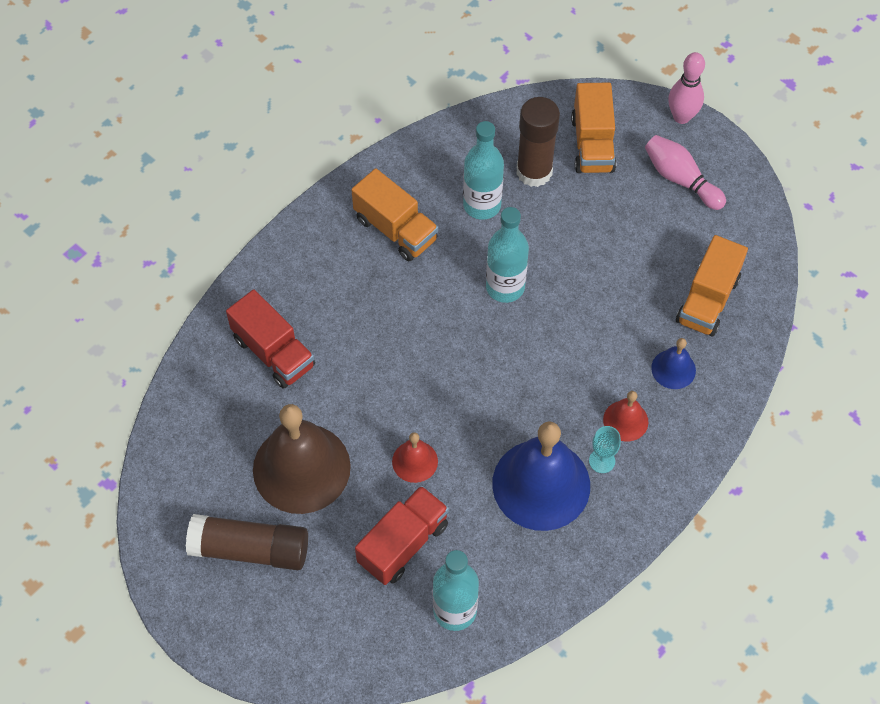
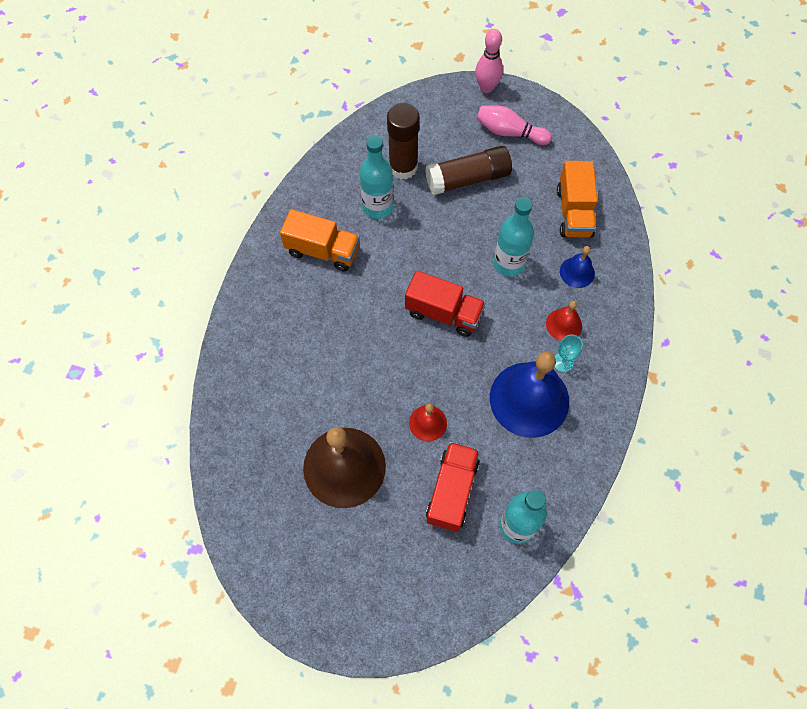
camera: 25 degrees left, 5 degrees up
brown glue stick [186,514,308,570] -> brown glue stick moved to [425,146,512,195]
red truck [226,289,315,389] -> red truck moved to [405,271,486,337]
turquoise bottle [486,207,529,303] -> turquoise bottle moved to [494,197,534,277]
orange truck [571,83,616,173] -> none

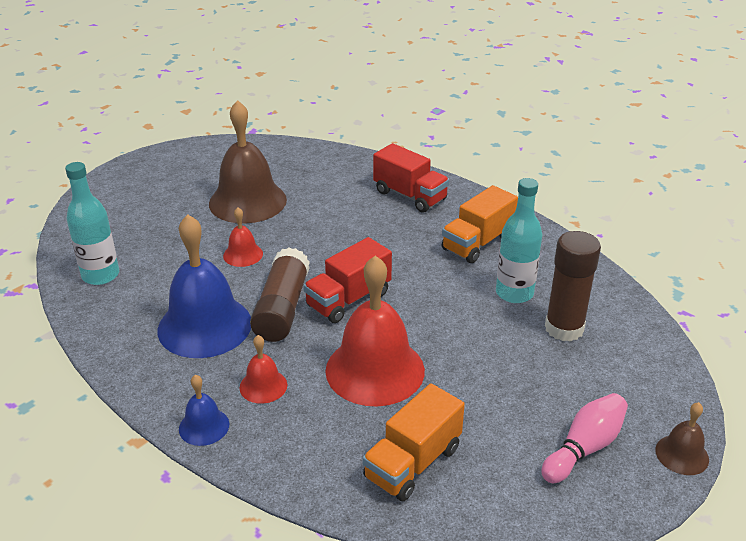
camera: 115 degrees right, 30 degrees down
brown glue stick [425,146,512,195] -> brown glue stick moved to [250,247,310,342]
red truck [426,442,480,532] -> red truck moved to [373,143,449,213]
pink bowling pin [475,29,503,93] -> brown bell [655,402,709,475]
turquoise bottle [494,197,534,277] -> red bell [325,255,425,407]
turquoise goblet [554,335,583,372] -> none
orange truck [557,161,597,237] -> orange truck turned 75 degrees counterclockwise [362,383,465,501]
blue bell [560,246,595,288] -> blue bell moved to [179,375,229,446]

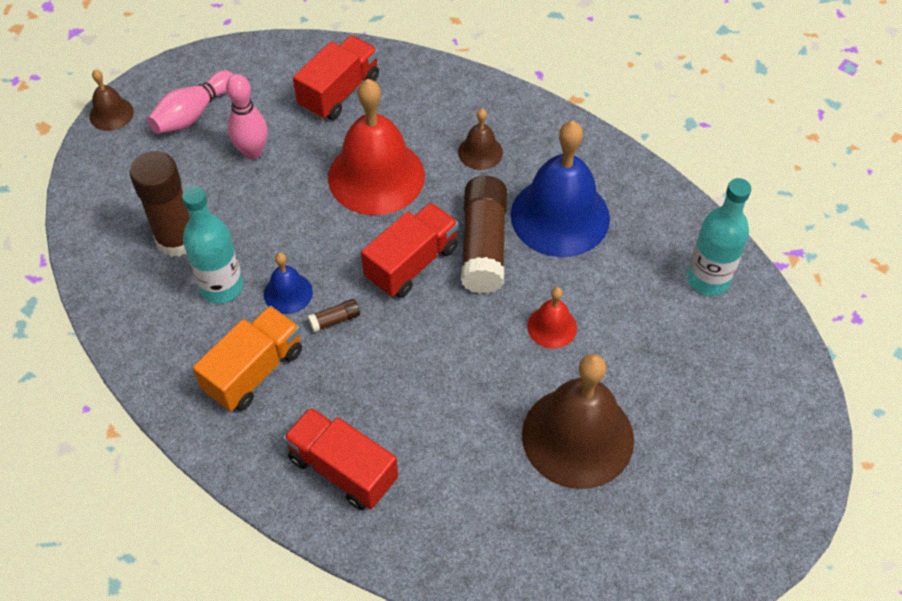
camera: 175 degrees right, 20 degrees up
blue bell [179,375,229,446] -> blue bell moved to [264,253,313,314]
red bell [240,335,287,403] -> brown bell [458,109,503,170]
orange truck [362,383,465,501] -> red truck [293,35,379,120]
none -> pink bowling pin [226,74,268,159]
none -> brown glue stick [308,299,360,333]

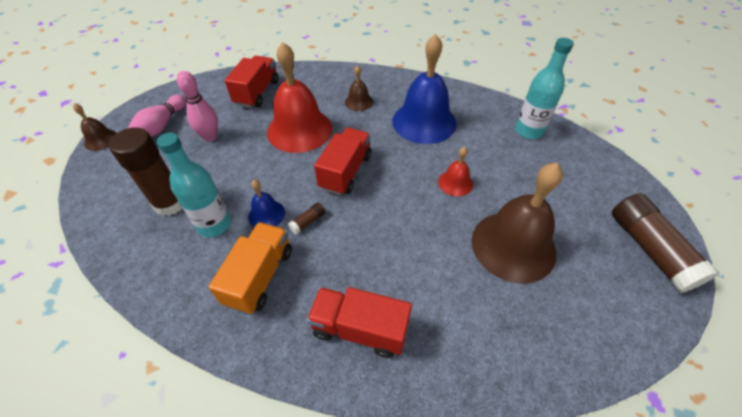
camera: 20 degrees left, 5 degrees down
brown glue stick [461,176,507,294] -> brown glue stick moved to [612,193,719,293]

